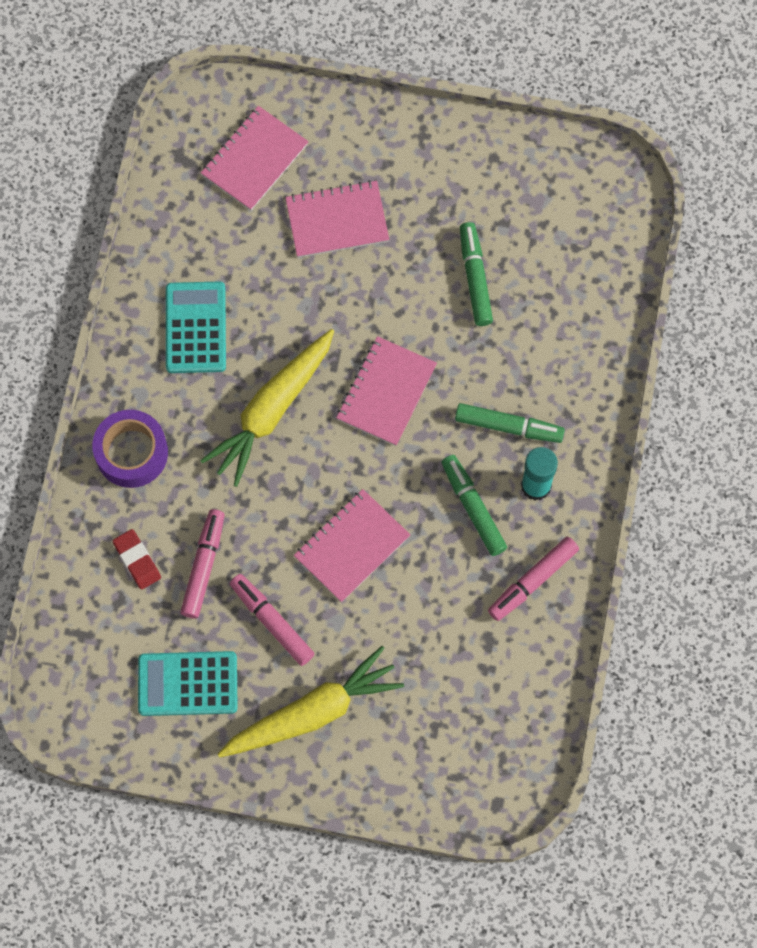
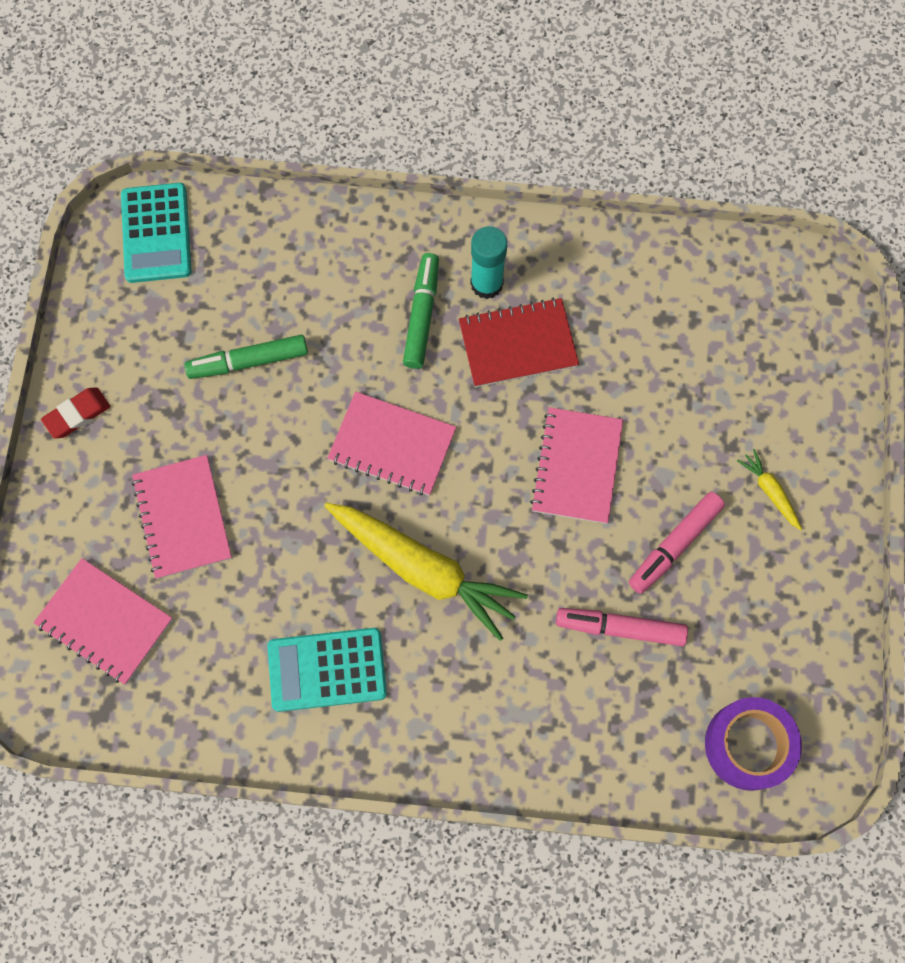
camera: 95 degrees left, 0 degrees up
purple tape [92,410,168,488] -> purple tape moved to [705,697,802,791]
red eraser [113,529,161,590] -> red eraser moved to [41,387,111,439]
turquoise calculator [138,651,238,716] -> turquoise calculator moved to [121,183,192,283]
yellow carrot [218,646,404,758] -> yellow carrot [737,449,802,530], size x0.43
pink notebook [294,489,410,602] -> pink notebook turned 60 degrees clockwise [530,407,623,524]
green marker [442,455,507,556] -> red notebook [459,298,579,387]
pink marker [488,536,579,621] -> none

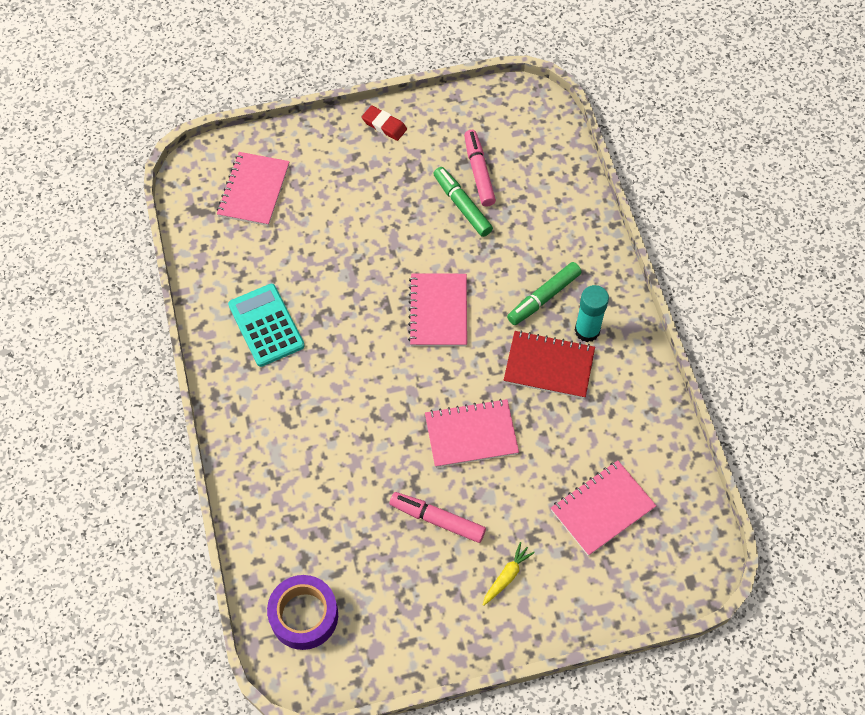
camera: 70 degrees right, 10 degrees down
turquoise calculator [121,183,192,283] -> none
pink notebook [132,455,232,579] -> pink notebook moved to [551,460,656,556]
yellow carrot [325,503,528,641] -> none
green marker [403,253,439,369] -> green marker turned 150 degrees clockwise [507,262,582,325]
red notebook [459,298,579,387] -> red notebook turned 45 degrees counterclockwise [504,330,595,399]
pink marker [556,608,688,646] -> pink marker moved to [464,130,496,207]

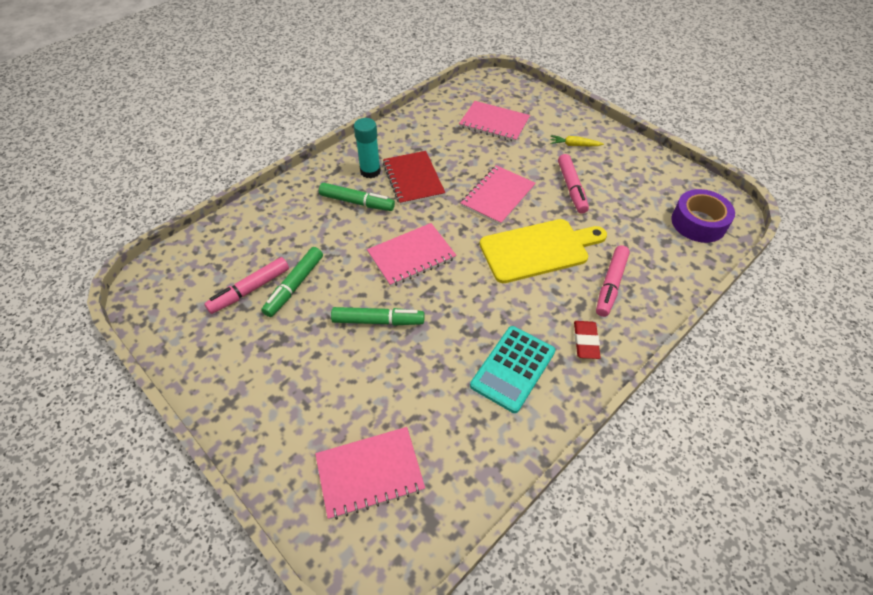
camera: 120 degrees left, 10 degrees down
red eraser [362,105,407,141] -> red eraser moved to [574,321,601,359]
pink notebook [425,399,519,468] -> pink notebook turned 75 degrees clockwise [460,165,536,225]
none -> green marker [331,307,425,326]
none -> yellow cutting board [480,219,607,283]
none -> pink marker [596,245,630,317]

